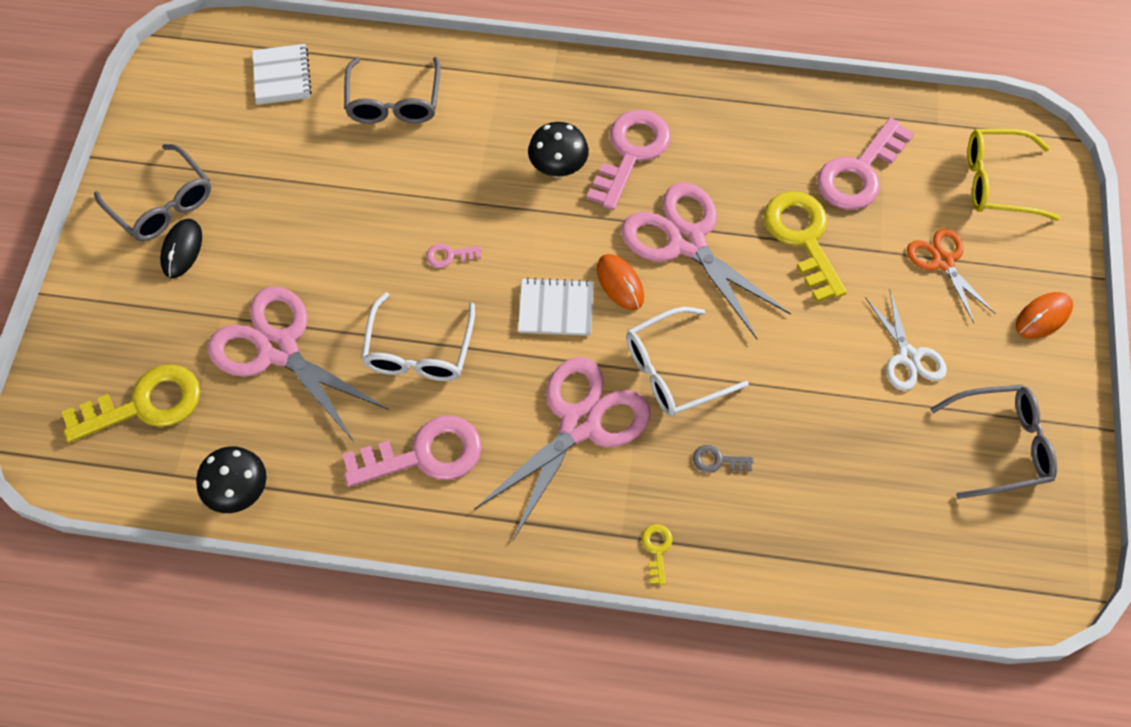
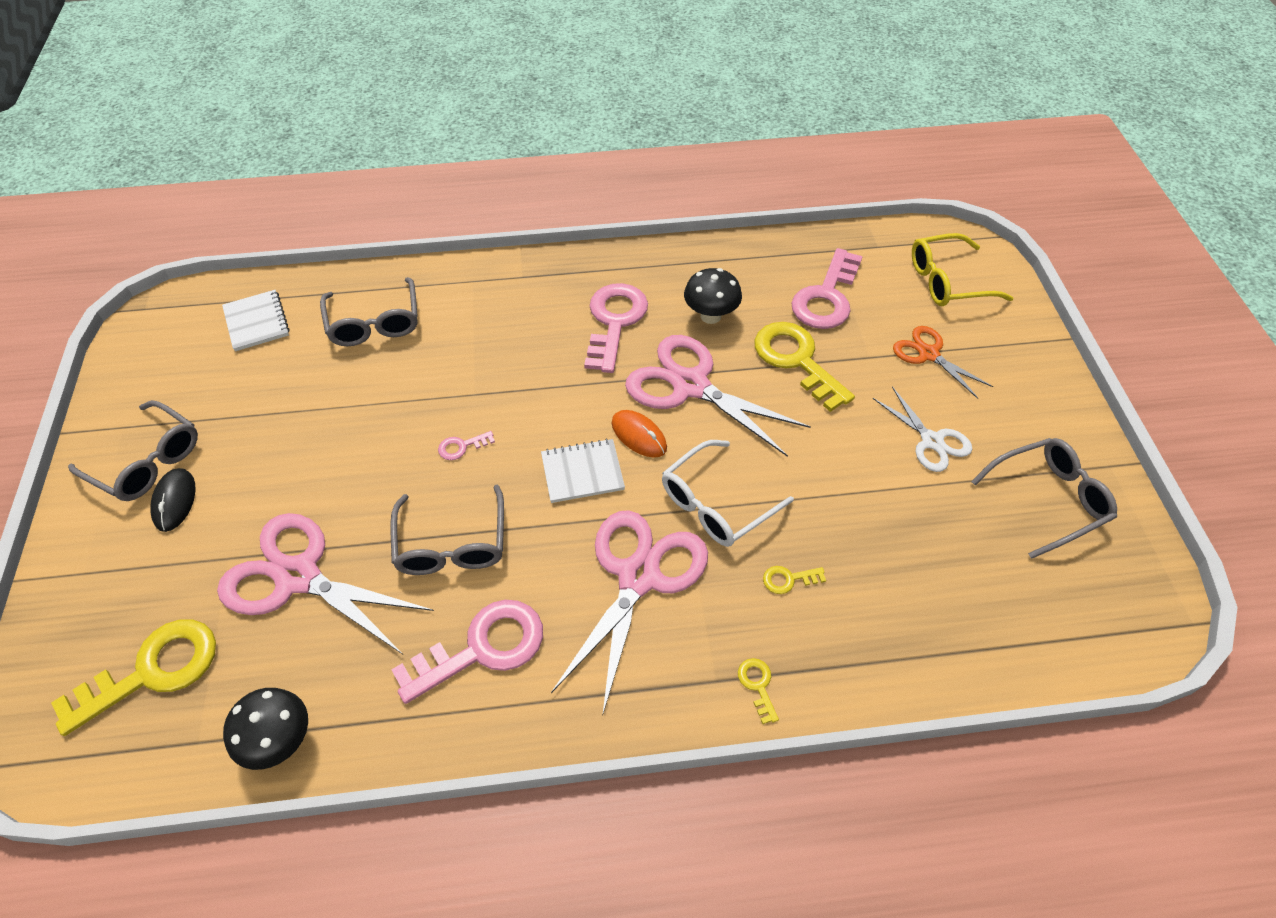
camera: 15 degrees left, 10 degrees down
white glasses [361,292,475,381] -> grey glasses [390,484,504,575]
black mushroom [528,122,589,178] -> black mushroom moved to [684,268,742,324]
grey key [693,445,753,473] -> yellow key [763,566,826,594]
orange mouse [1016,292,1073,339] -> none

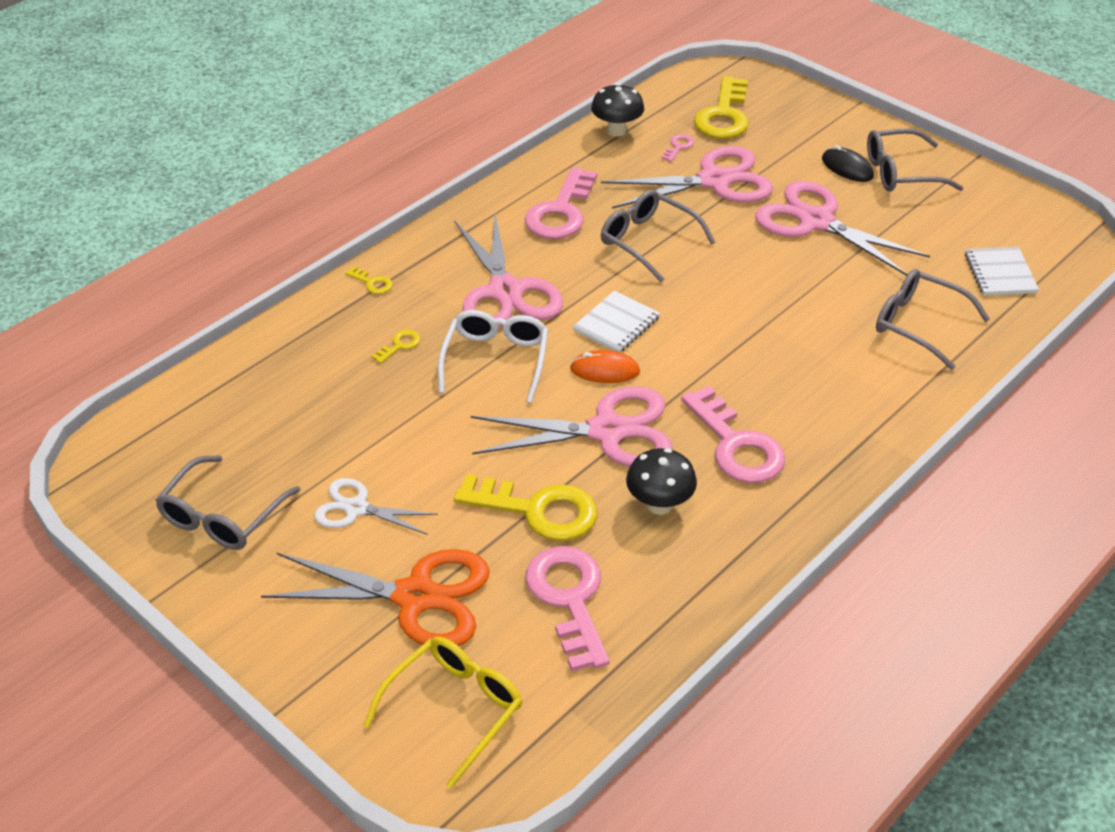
camera: 140 degrees right, 10 degrees down
white notebook [222,290,289,351] -> white notebook turned 60 degrees clockwise [965,247,1039,296]
pink key [438,431,495,460] -> pink key moved to [661,134,694,162]
orange scissors [893,326,993,399] -> orange scissors [261,549,490,648], size x1.77
none -> pink scissors [755,181,930,276]

